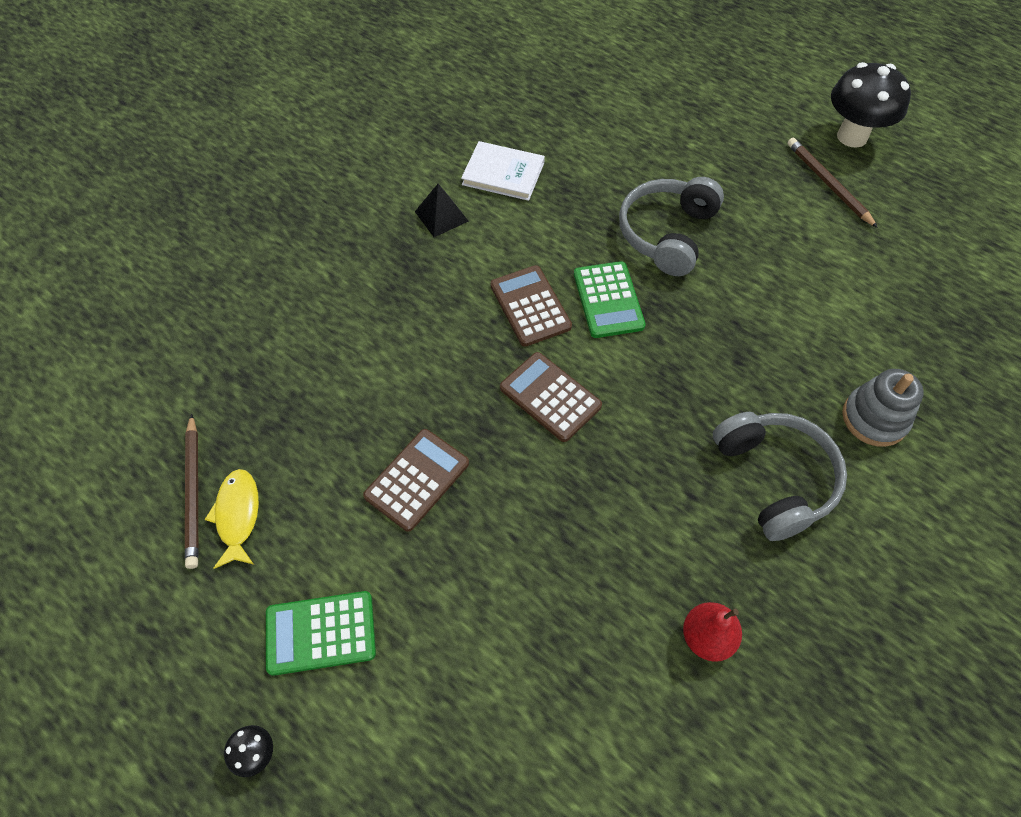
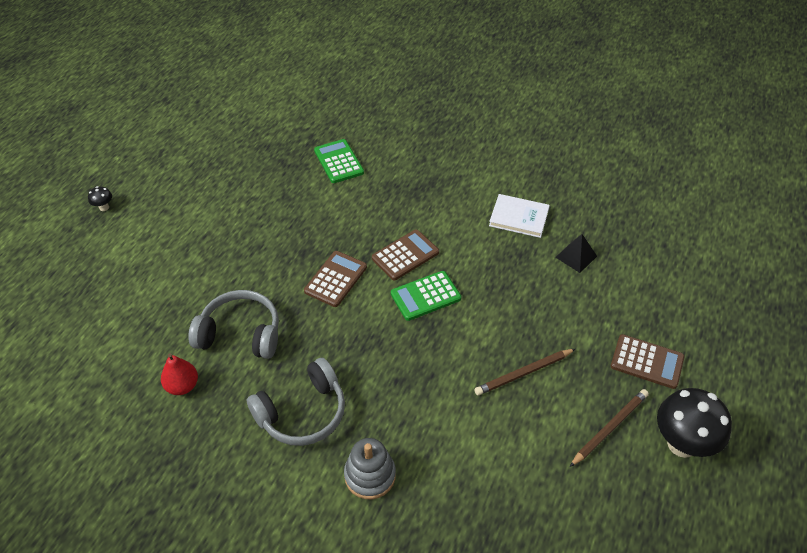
camera: 75 degrees right, 10 degrees down
brown pencil [185,414,198,569] -> brown pencil moved to [474,349,575,396]
yellow fish [205,469,259,569] -> none
green calculator [266,591,376,676] -> green calculator moved to [314,139,364,183]
brown calculator [363,429,469,532] -> brown calculator moved to [611,334,685,389]
black pyramid [415,184,469,237] -> black pyramid moved to [555,234,597,273]
white book [461,141,545,201] -> white book turned 75 degrees counterclockwise [489,194,550,238]
grey headphones [619,177,724,276] -> grey headphones moved to [188,290,279,359]

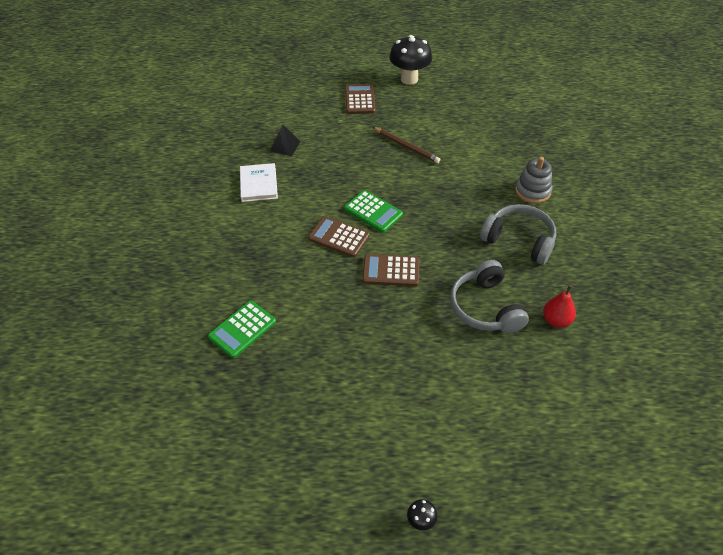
camera: 115 degrees left, 0 degrees up
brown pencil [570,389,649,467] -> none

